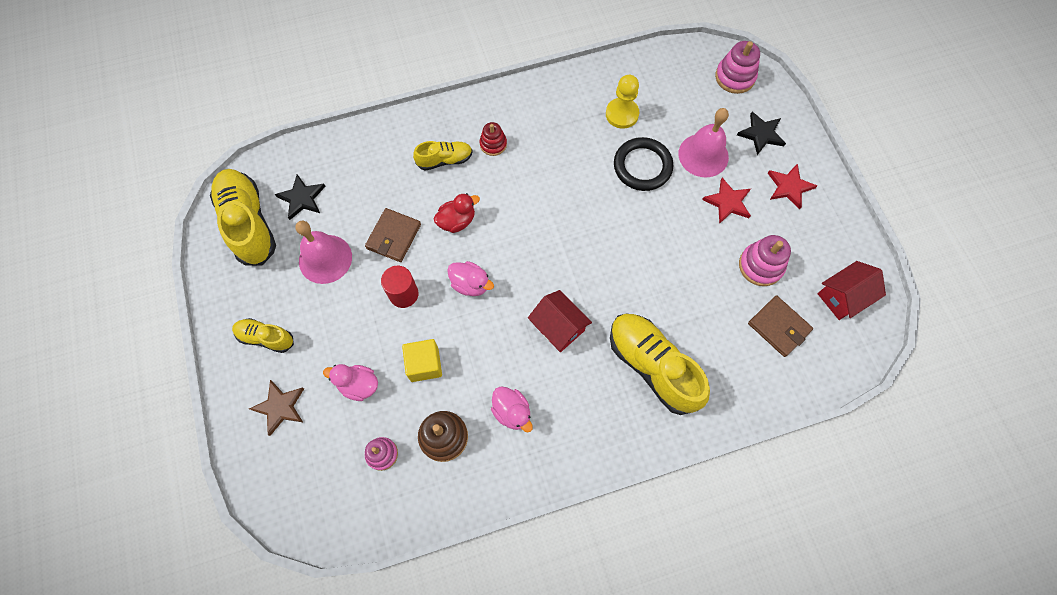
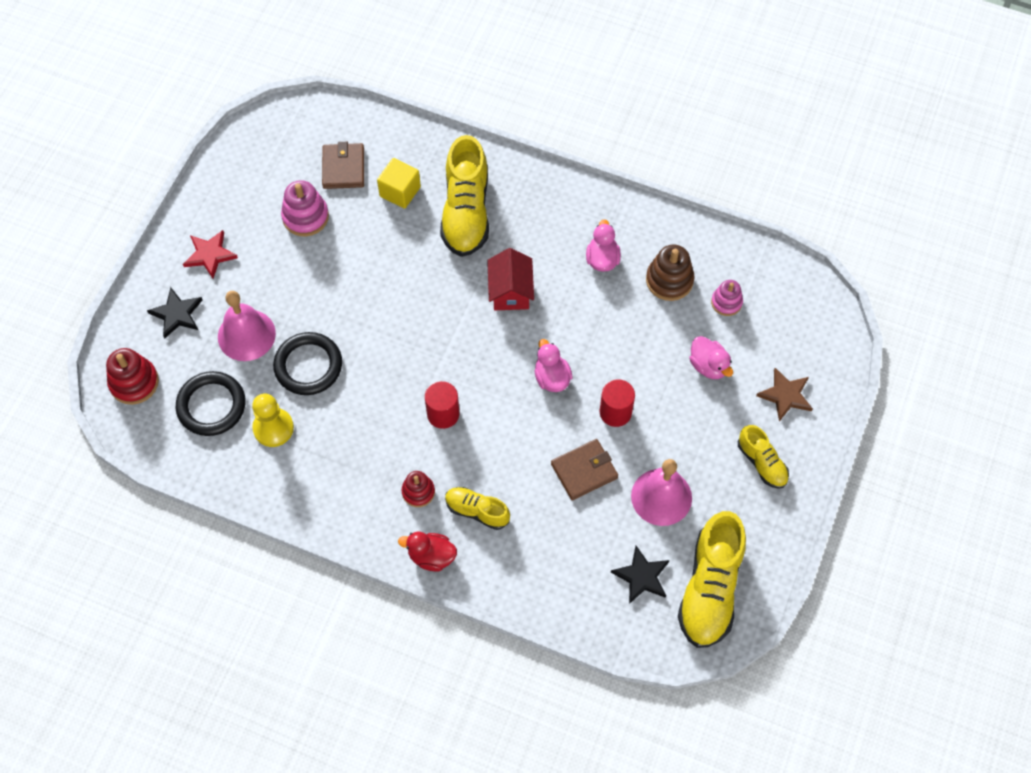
camera: 140 degrees left, 5 degrees down
yellow cube [402,339,442,382] -> yellow cube moved to [377,158,421,209]
red duck [434,193,480,233] -> red duck moved to [398,532,457,572]
red star [702,178,751,224] -> none
pink stacking toy [715,41,760,94] -> red stacking toy [106,348,159,405]
red house [817,261,886,320] -> none
none -> black ring [176,371,245,436]
none -> red cylinder [425,381,459,429]

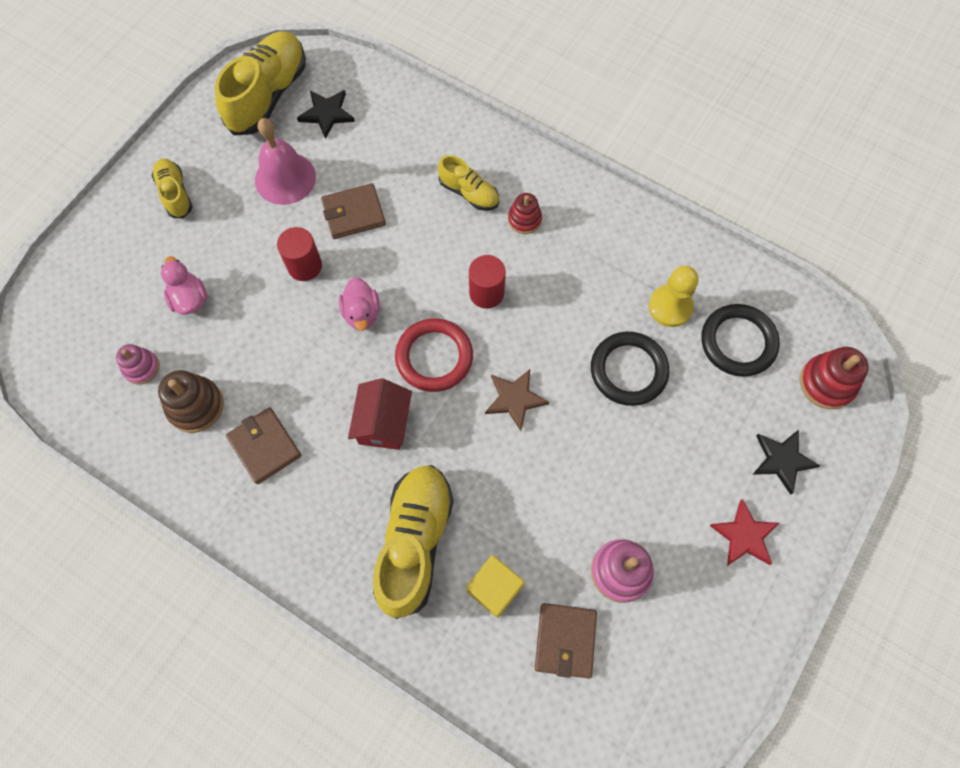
camera: 170 degrees left, 5 degrees up
pink bell [218,291,276,361] -> none
red duck [398,532,457,572] -> none
pink duck [586,219,621,272] -> brown wallet [226,407,301,484]
brown star [756,368,813,421] -> brown star moved to [485,369,549,431]
none -> red ring [395,318,473,392]

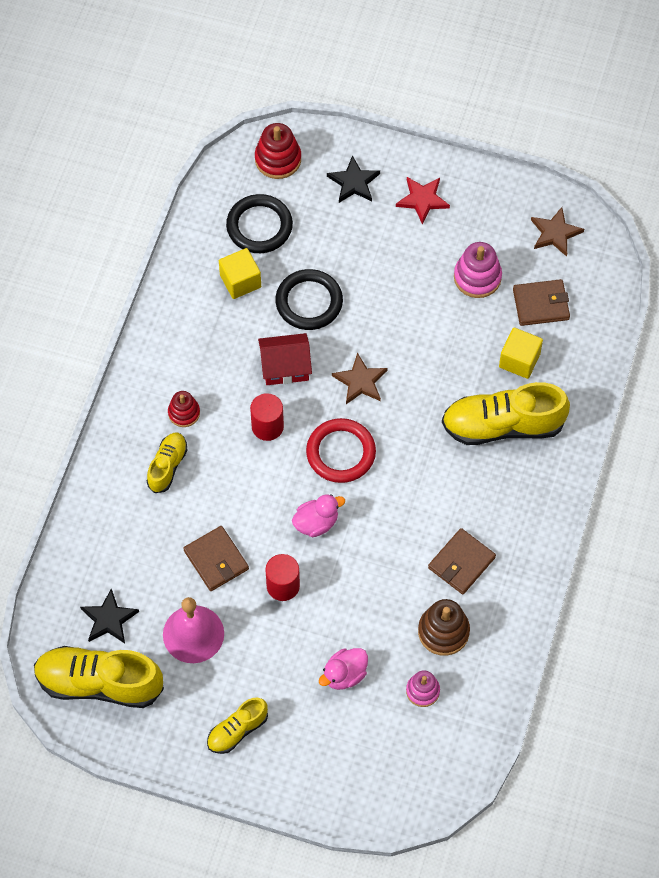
camera: 105 degrees left, 5 degrees down
red house [348,378,412,450] -> red house moved to [258,333,312,385]
yellow pawn [649,266,699,327] -> yellow cube [219,248,261,299]
none -> brown star [531,207,584,257]

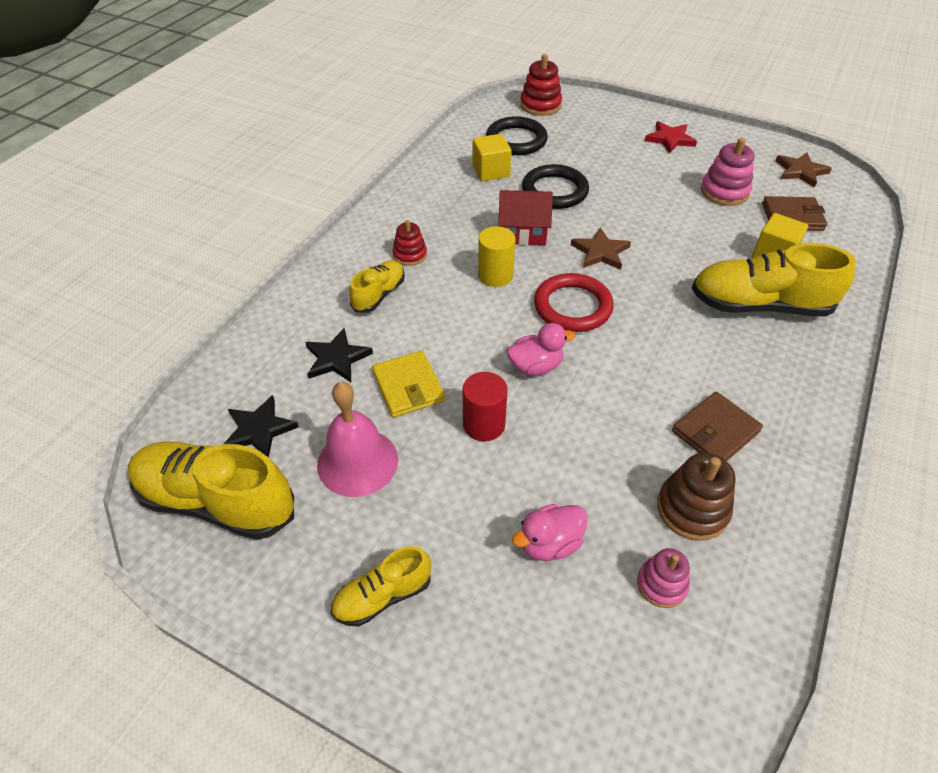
camera: 10 degrees right, 15 degrees down
brown wallet [183,526,249,591] -> yellow wallet [372,351,446,418]
red cylinder [250,393,284,441] -> yellow cylinder [478,226,516,287]
black star [327,155,380,203] -> black star moved to [305,328,373,382]

